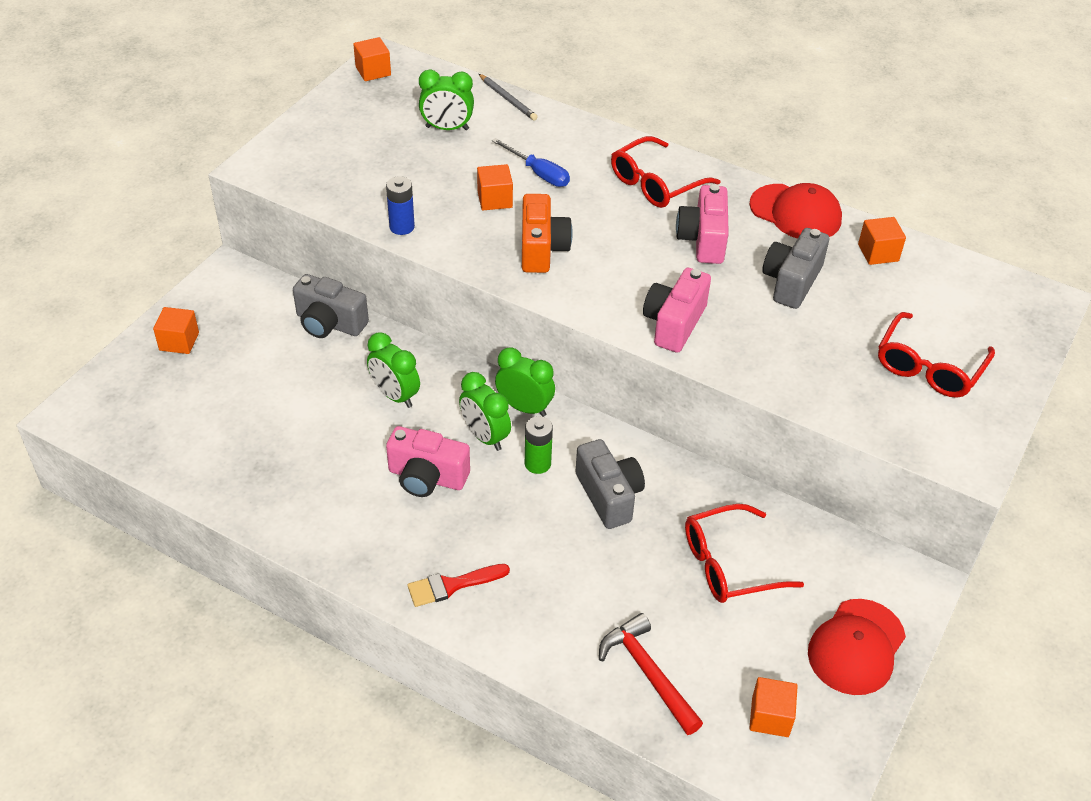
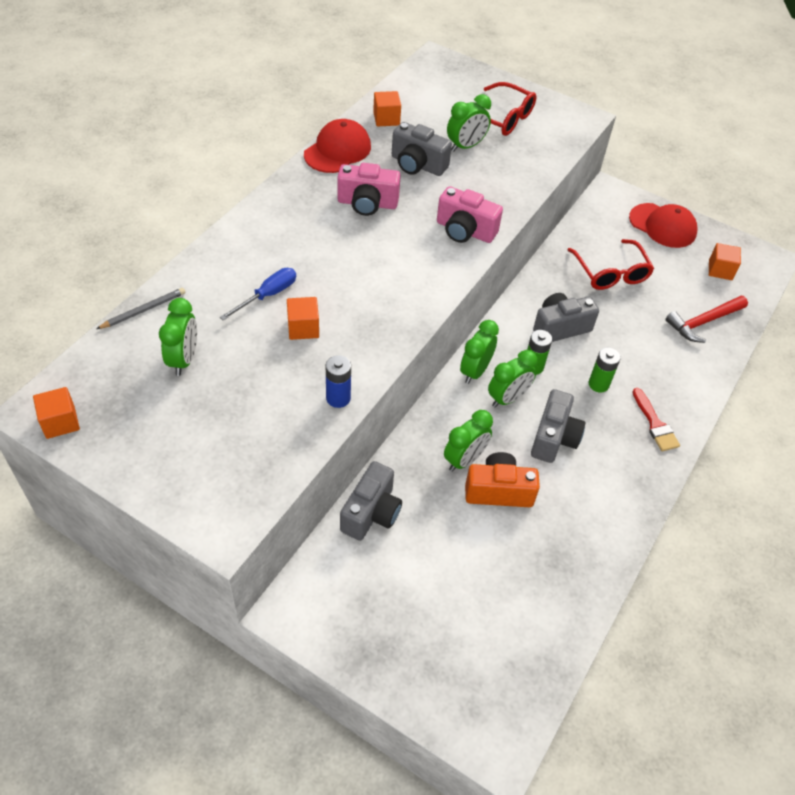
camera: 90 degrees left, 5 degrees up
orange cube [153,307,199,354] -> none
pink camera [386,426,470,497] -> grey camera [531,389,585,463]
orange camera [522,194,573,273] -> orange camera moved to [465,452,540,507]
red glasses [611,136,720,208] -> none
none -> green clock [447,94,491,152]
none -> green battery [589,348,621,393]

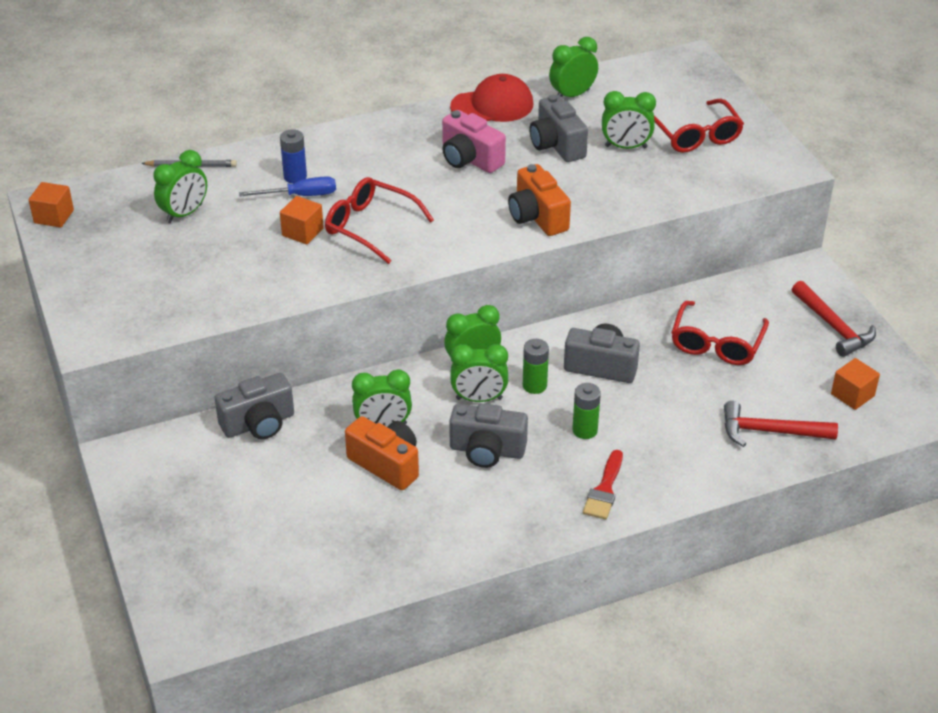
camera: 40 degrees right, 10 degrees down
blue battery [326,355,351,408] -> blue battery moved to [280,129,307,184]
orange cube [373,91,401,127] -> green clock [549,37,598,97]
pink camera [437,186,503,243] -> orange camera [508,164,571,236]
grey camera [531,389,585,463] -> grey camera turned 45 degrees clockwise [449,403,528,468]
red cap [629,203,698,248] -> red hammer [792,281,876,357]
none -> red glasses [325,177,434,264]

